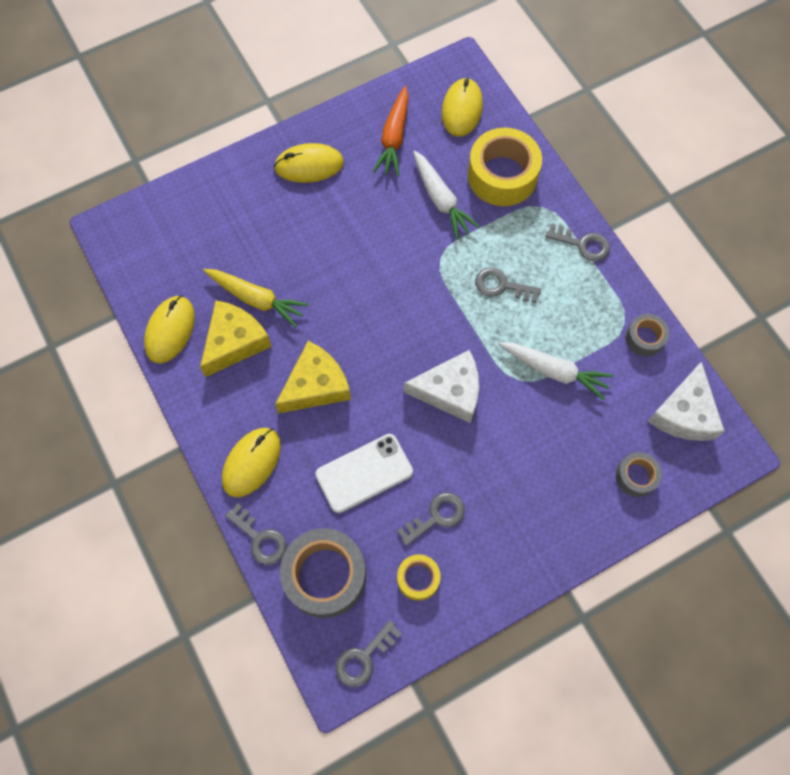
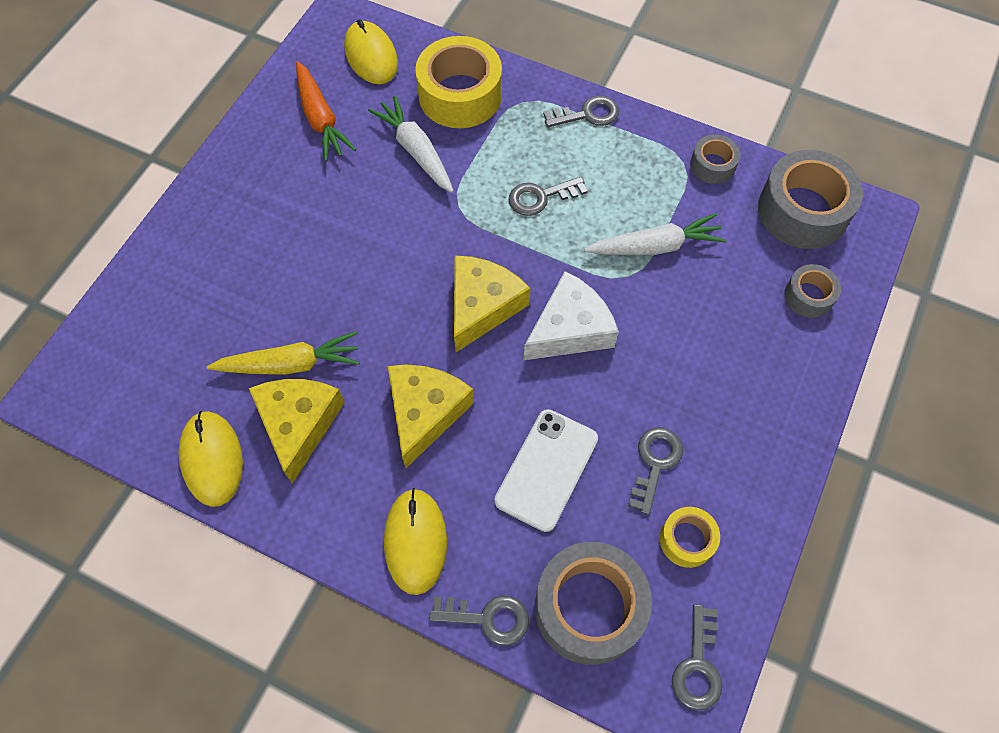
camera: 35 degrees left, 5 degrees down
yellow mouse [274,143,344,183] -> none
white carrot [413,150,480,239] -> white carrot turned 150 degrees counterclockwise [368,95,454,193]
white cheese [648,361,725,441] -> grey tape [758,150,863,249]
none -> yellow cheese [454,256,531,352]

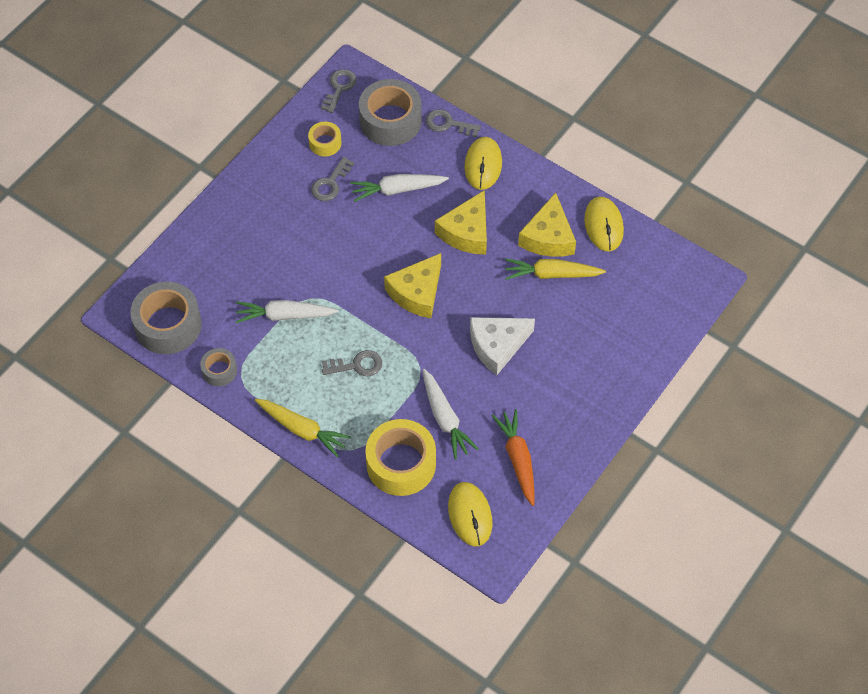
camera: 170 degrees left, 5 degrees down
white phone [494,409,598,532] -> white carrot [350,174,449,202]
white cheese [524,271,619,360] -> white cheese moved to [470,317,535,375]
grey key [543,96,619,127] -> yellow carrot [255,399,351,457]
grey tape [784,264,841,318] -> none

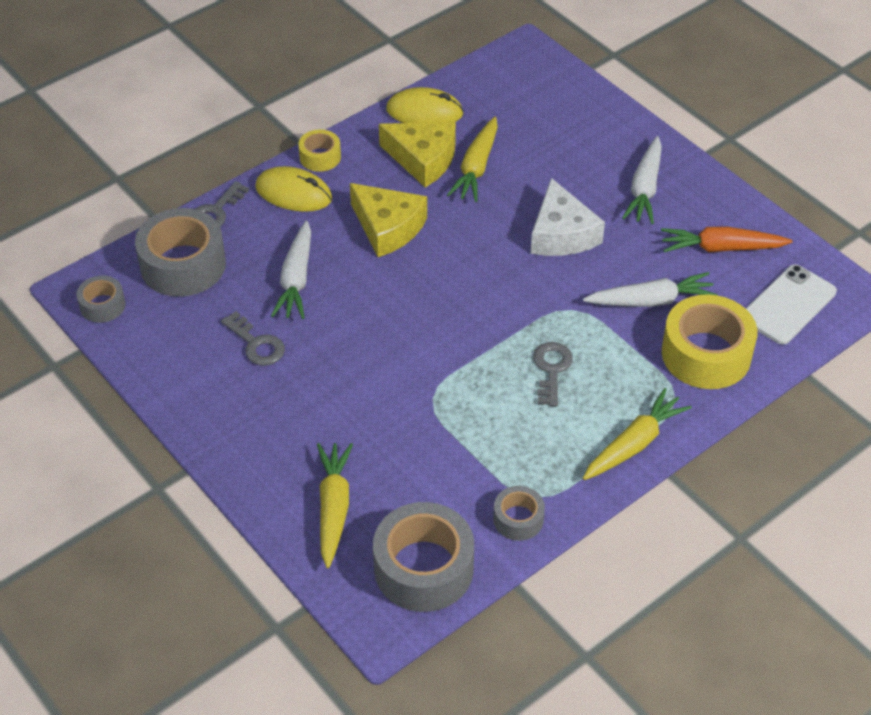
camera: 75 degrees left, 10 degrees down
white carrot [236,300,338,323] -> white carrot moved to [622,136,662,224]
yellow tape [308,122,342,157] -> yellow tape moved to [298,129,341,172]
grey key [321,69,357,113] -> grey tape [76,275,125,323]
yellow cheese [384,253,441,318] -> none
yellow mouse [448,482,492,546] -> white phone [745,264,837,345]
none -> yellow carrot [317,443,353,568]

